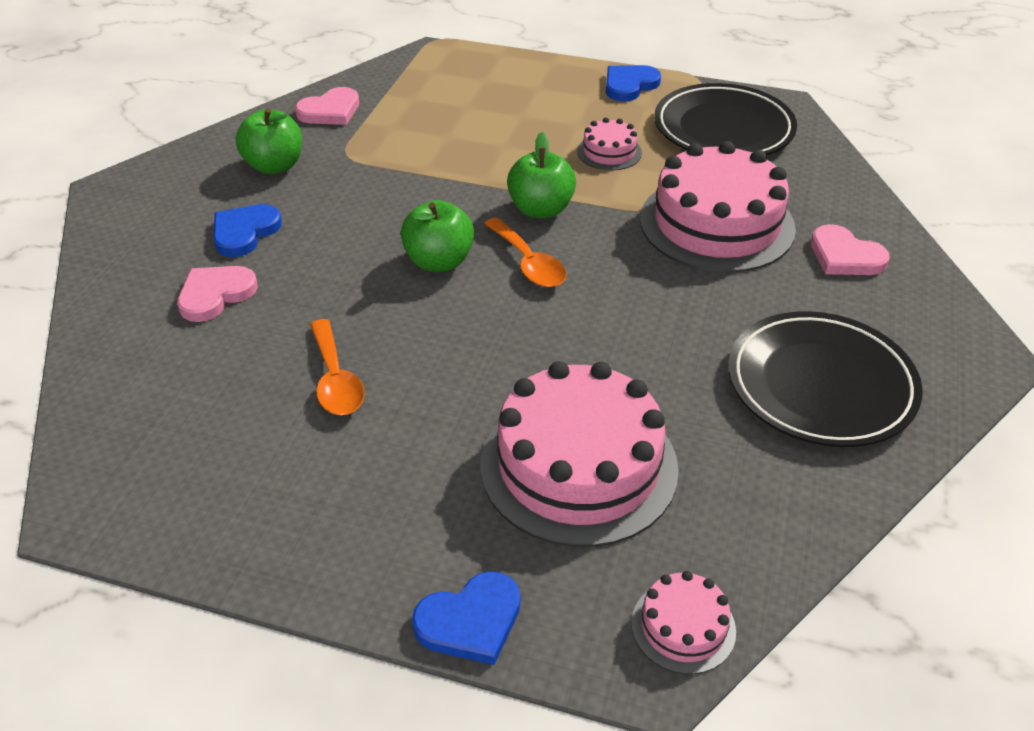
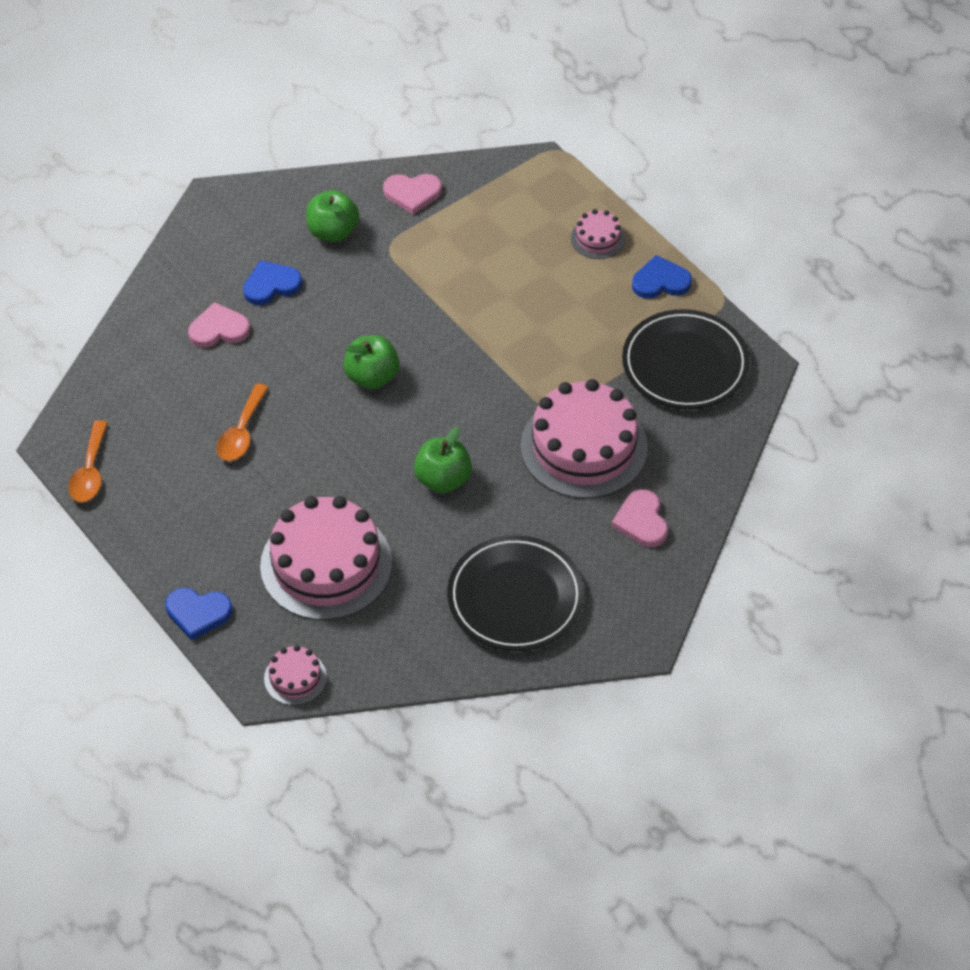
camera: 35 degrees right, 10 degrees up
orange spoon [484,217,566,287] -> orange spoon moved to [68,420,108,502]
green apple [507,132,576,218] -> green apple moved to [414,427,472,493]
pink cake [577,118,642,170] -> pink cake moved to [571,209,625,259]

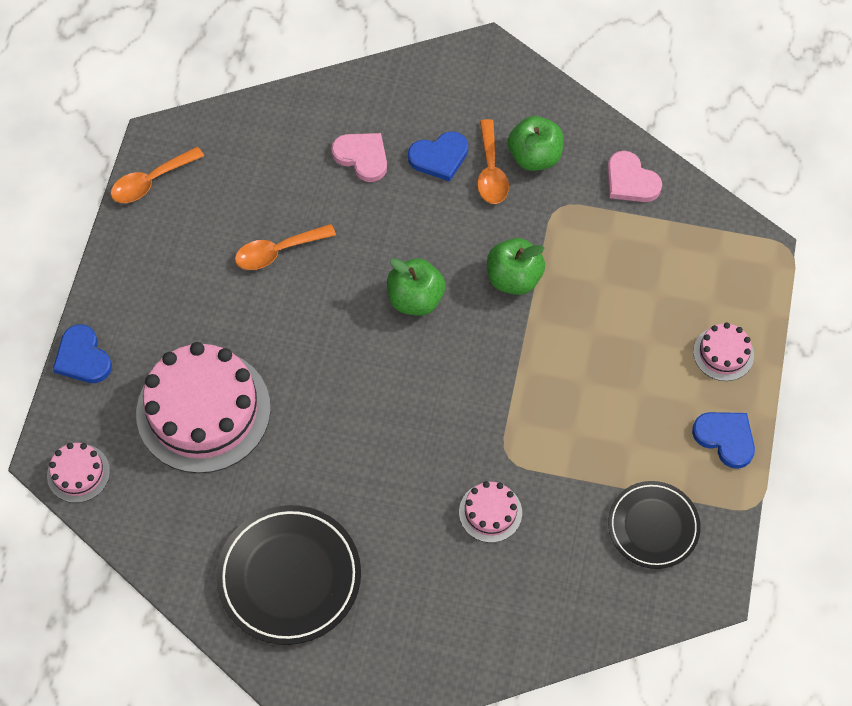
camera: 50 degrees right, 10 degrees up
blue heart [243,260,302,305] -> blue heart turned 135 degrees clockwise [408,131,468,182]
green apple [414,427,472,493] -> green apple moved to [487,238,545,295]
pink cake [521,379,648,499] -> pink cake [459,481,522,543], size x0.46
pink heart [612,489,668,547] -> none
black plate [622,309,750,410] -> black plate [608,481,701,569], size x0.65
none -> orange spoon [477,119,509,204]

